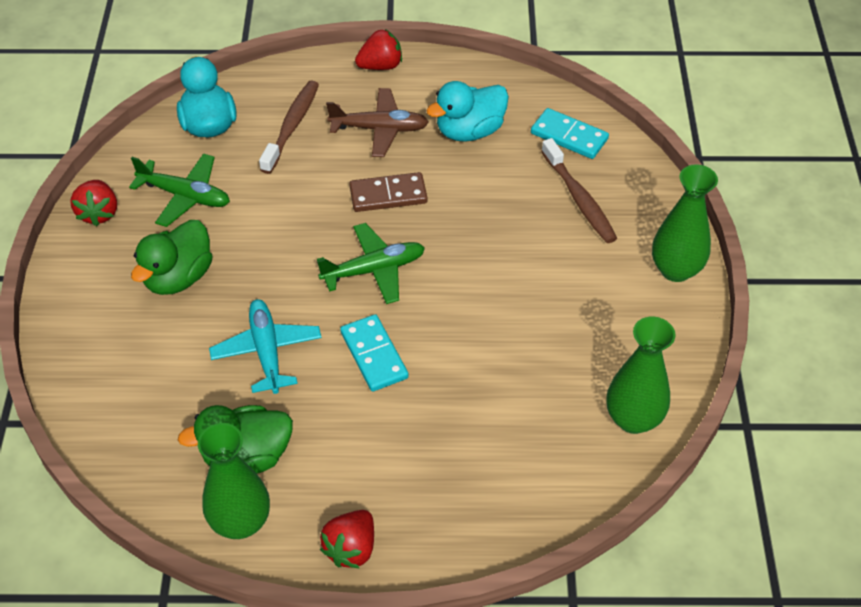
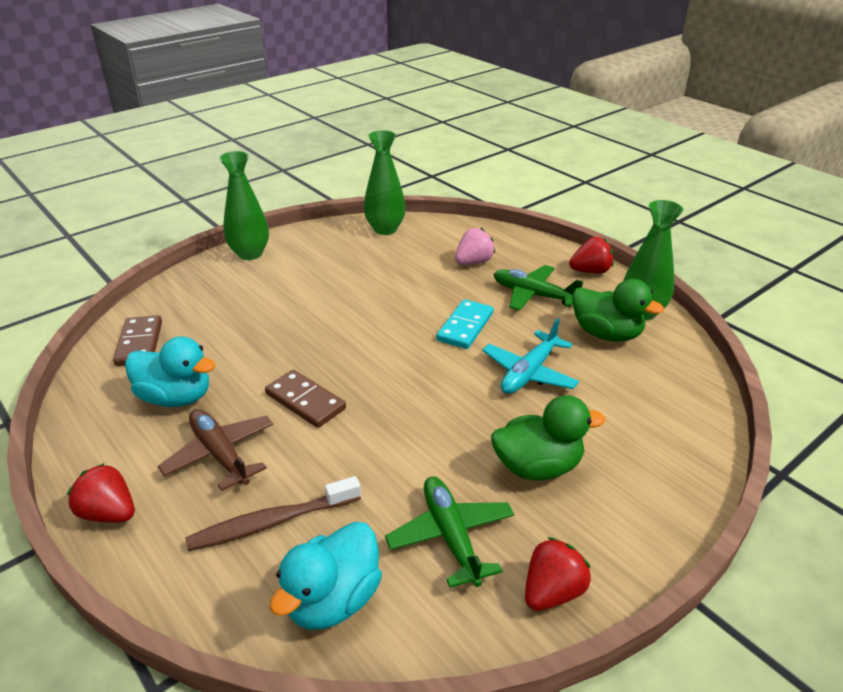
camera: 130 degrees left, 15 degrees down
green plane [317,223,425,304] -> green plane moved to [493,265,583,311]
turquoise domino [531,108,609,159] -> brown domino [113,315,162,366]
brown toothbrush [541,138,617,243] -> none
none -> pink strawberry [455,228,495,265]

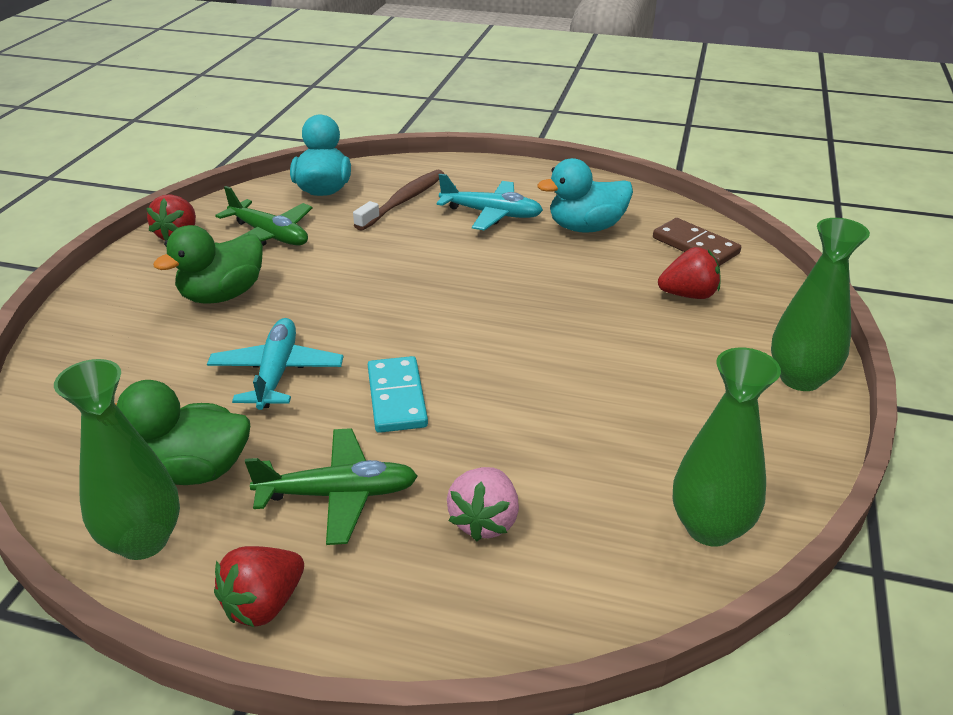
camera: 145 degrees right, 0 degrees up
red strawberry [67,463,135,522] -> red strawberry moved to [658,247,721,299]
brown plane [158,409,273,491] -> turquoise plane [437,174,543,231]
brown domino [265,370,346,428] -> none

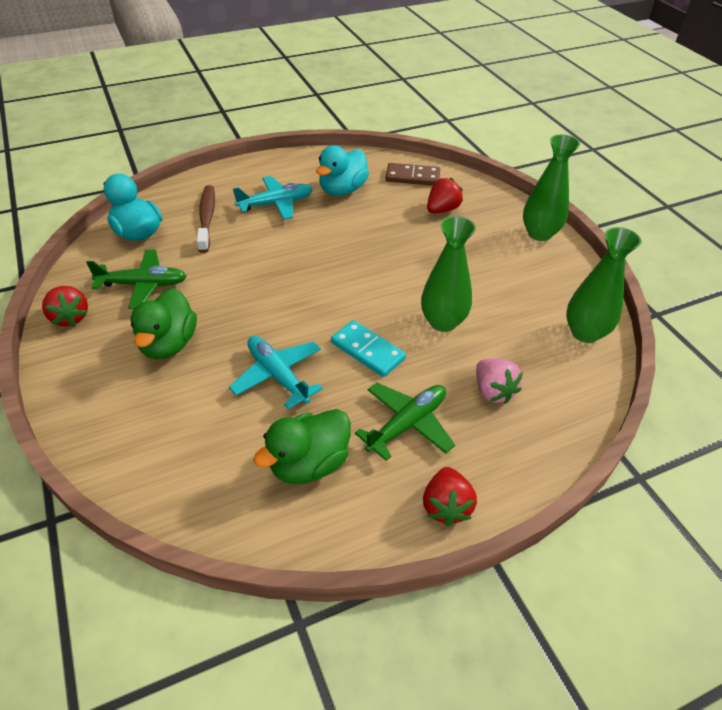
camera: 40 degrees left, 10 degrees up
green vase [54,359,180,560] -> green vase moved to [421,216,476,332]

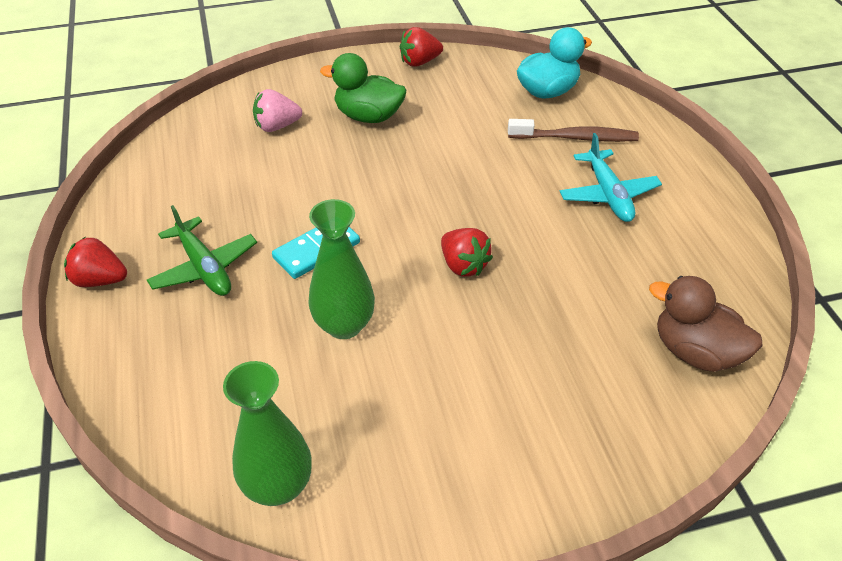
camera: 100 degrees right, 0 degrees up
green plane [86,250,187,309] -> none
turquoise plane [229,336,323,409] -> none
green duck [253,409,351,484] -> none
turquoise duck [316,145,369,196] -> none
brown domino [386,163,440,186] -> brown duck [649,276,763,372]
red strawberry [427,178,463,213] -> red strawberry moved to [441,228,493,277]
pink strawberry [476,358,523,404] -> pink strawberry moved to [253,89,302,132]
green vase [523,134,580,241] -> none

